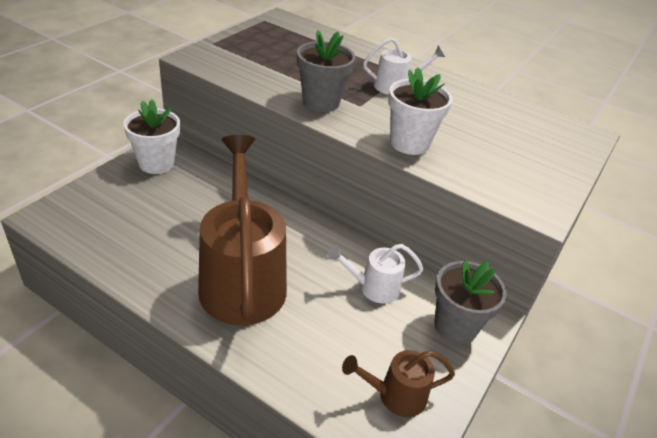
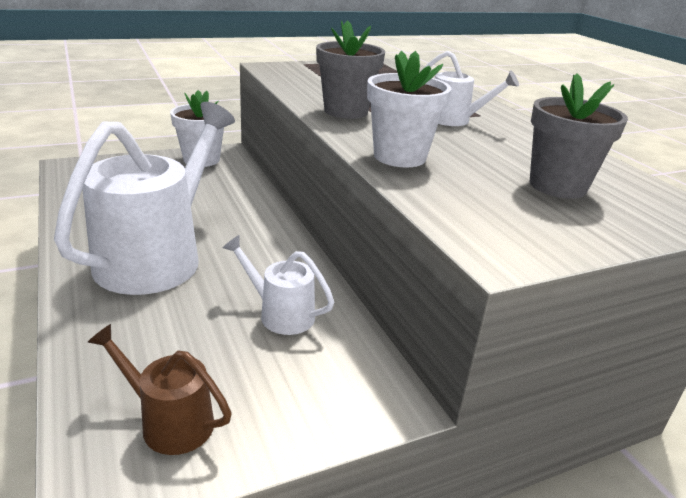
camera: 35 degrees right, 10 degrees down
brown watering can [198,135,287,325] -> white watering can [54,102,235,295]
grey flower pot [434,260,506,344] -> grey flower pot moved to [529,73,628,199]

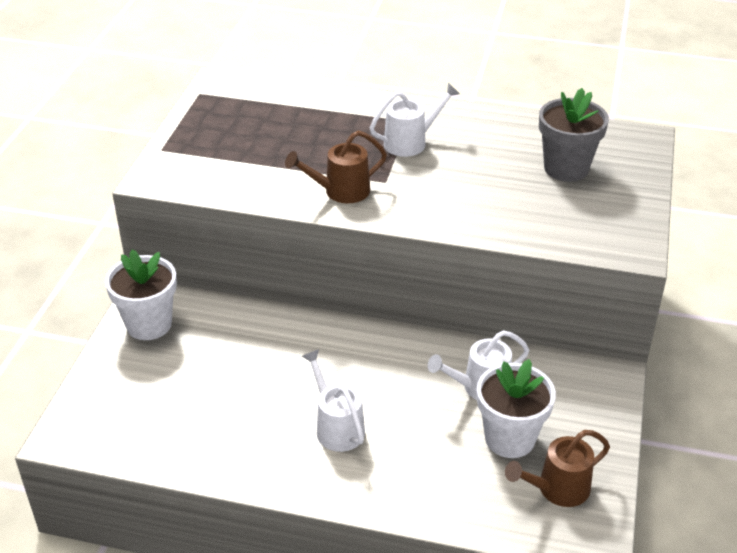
camera: 50 degrees left, 10 degrees up
white watering can [54,102,235,295] -> white watering can [302,349,365,452], size x0.48
grey flower pot [316,20,385,119] -> brown watering can [285,130,387,203]
white flower pot [367,51,451,168] -> white flower pot moved to [477,359,556,458]

